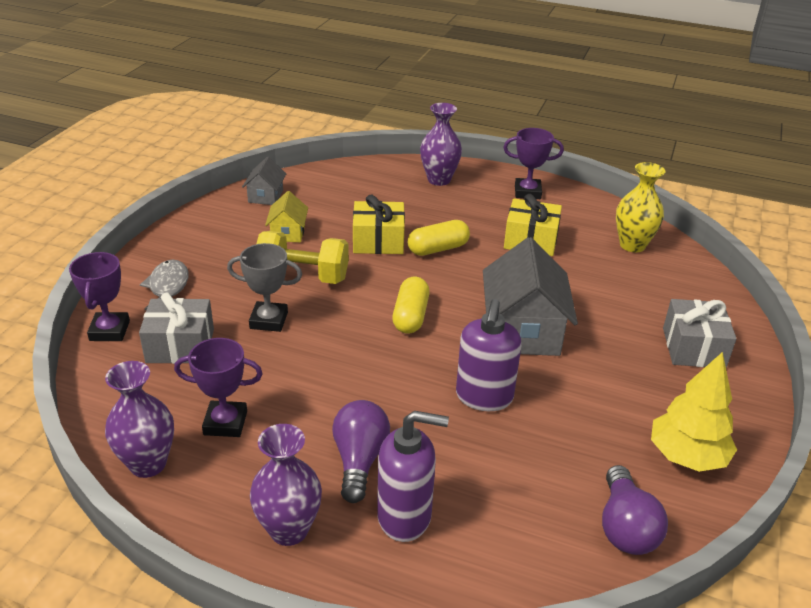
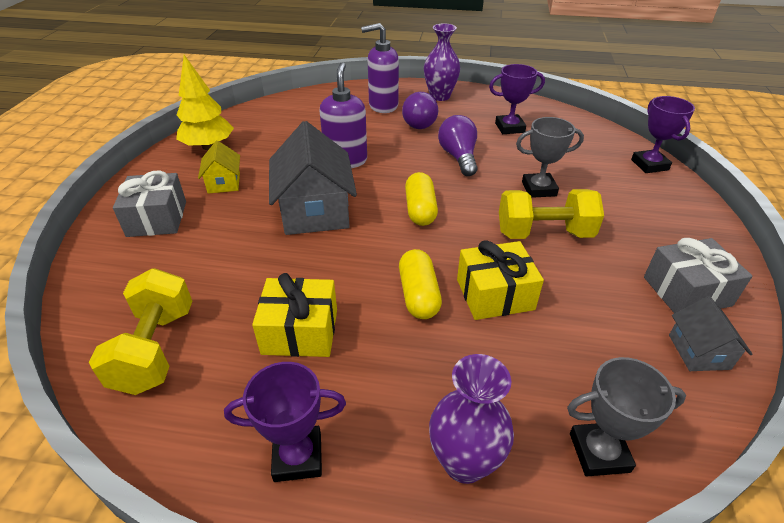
camera: 170 degrees right, 5 degrees up
purple vase [105,361,174,478] -> none
grey gift [139,292,214,364] -> grey gift moved to [644,238,753,313]
grey fish [140,260,189,310] -> none
yellow house [265,191,308,242] -> yellow house moved to [198,140,240,194]
yellow capsule [408,220,470,256] -> yellow capsule turned 60 degrees counterclockwise [399,249,442,319]
purple light bulb [602,465,668,555] -> purple light bulb moved to [438,115,478,176]
yellow vase [616,162,665,252] -> yellow dumbbell [89,268,192,395]
none -> grey trophy [567,357,686,476]

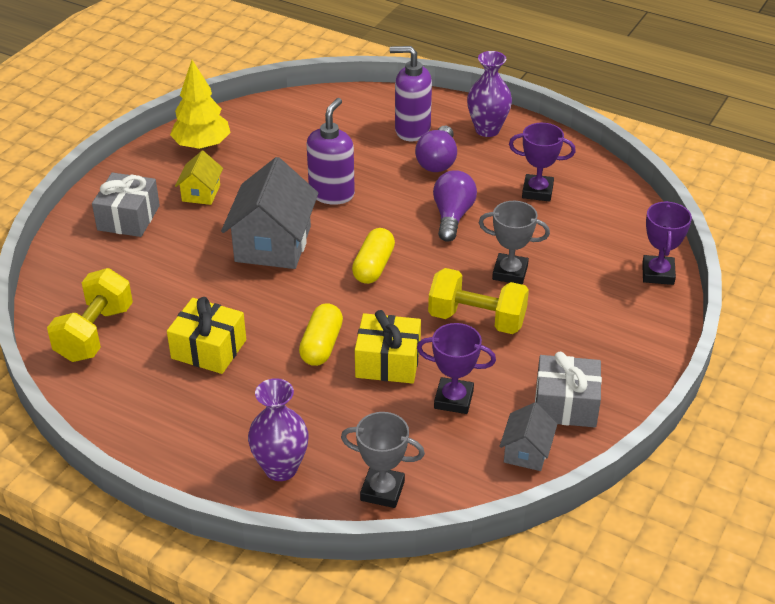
camera: 20 degrees right, 0 degrees up
purple trophy [224,362,346,482] -> purple trophy moved to [417,323,496,414]

